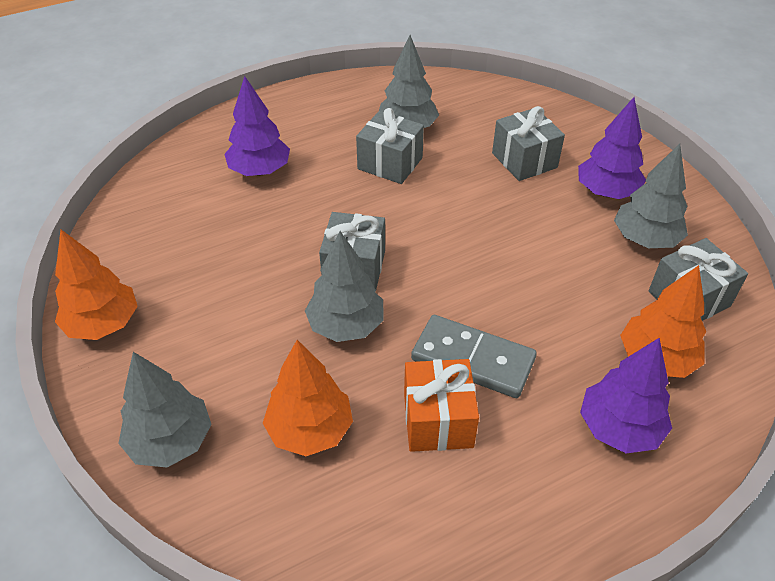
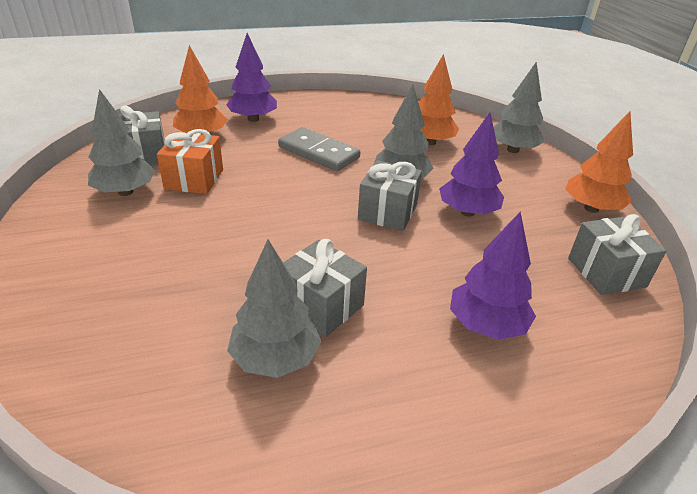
camera: 170 degrees left, 10 degrees down
orange gift [404,359,479,452] -> orange gift moved to [157,129,223,194]
grey gift [492,106,565,181] -> grey gift moved to [568,214,667,295]
purple tree [578,97,646,199] -> purple tree moved to [439,112,504,217]

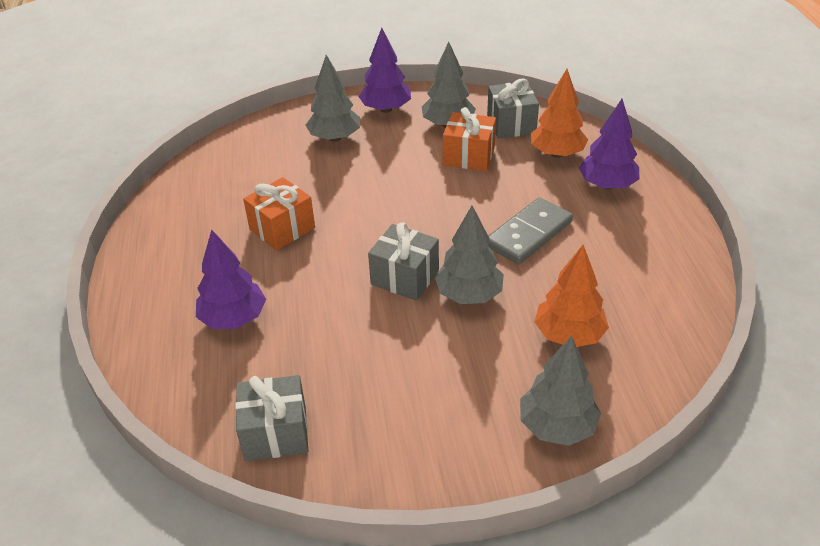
camera: 100 degrees right, 5 degrees up
grey tree [227,240,322,378] -> grey tree moved to [305,55,360,142]
grey gift [284,239,367,337] -> orange gift [243,177,315,250]
purple tree [439,112,504,217] -> purple tree moved to [358,28,411,113]
orange tree [565,111,633,213] -> none

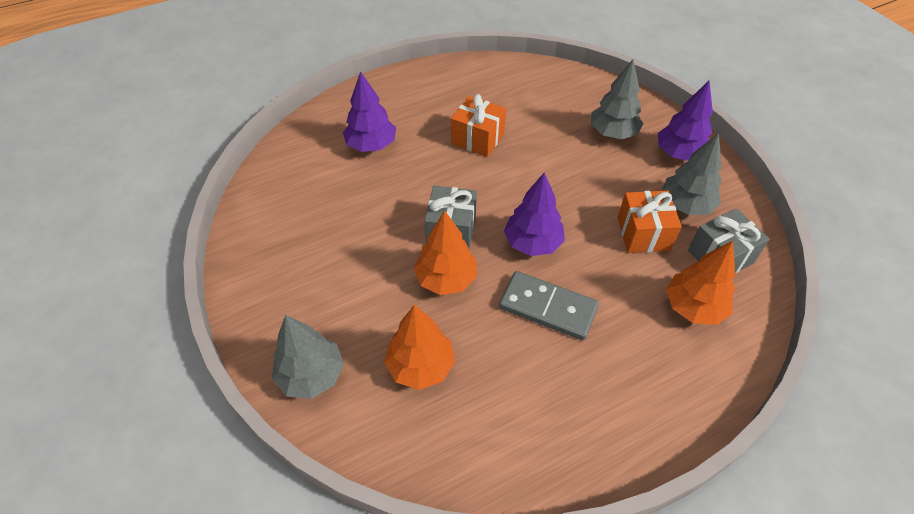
camera: 70 degrees right, 10 degrees up
grey gift [235,375,308,461] -> none
grey tree [435,206,504,304] -> orange tree [414,211,477,295]
purple tree [579,99,639,190] -> purple tree moved to [504,172,565,256]

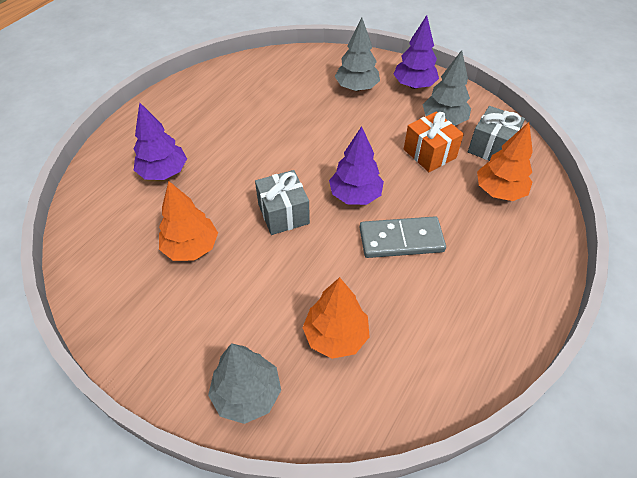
camera: 30 degrees left, 0 degrees up
orange tree [414,211,477,295] -> orange tree moved to [159,181,218,261]
orange gift [451,94,506,157] -> none

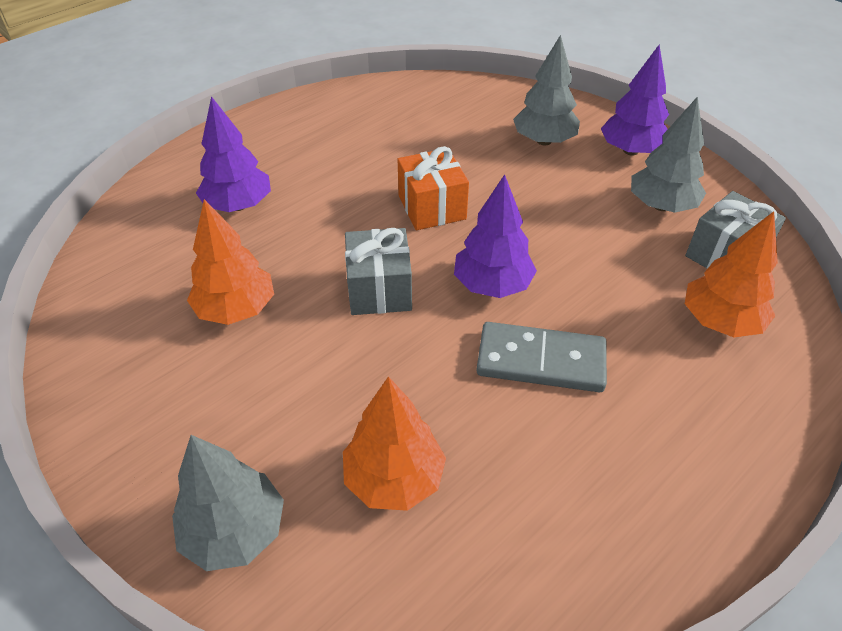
camera: 15 degrees right, 5 degrees down
orange gift [404,111,464,172] -> orange gift moved to [398,146,469,230]

